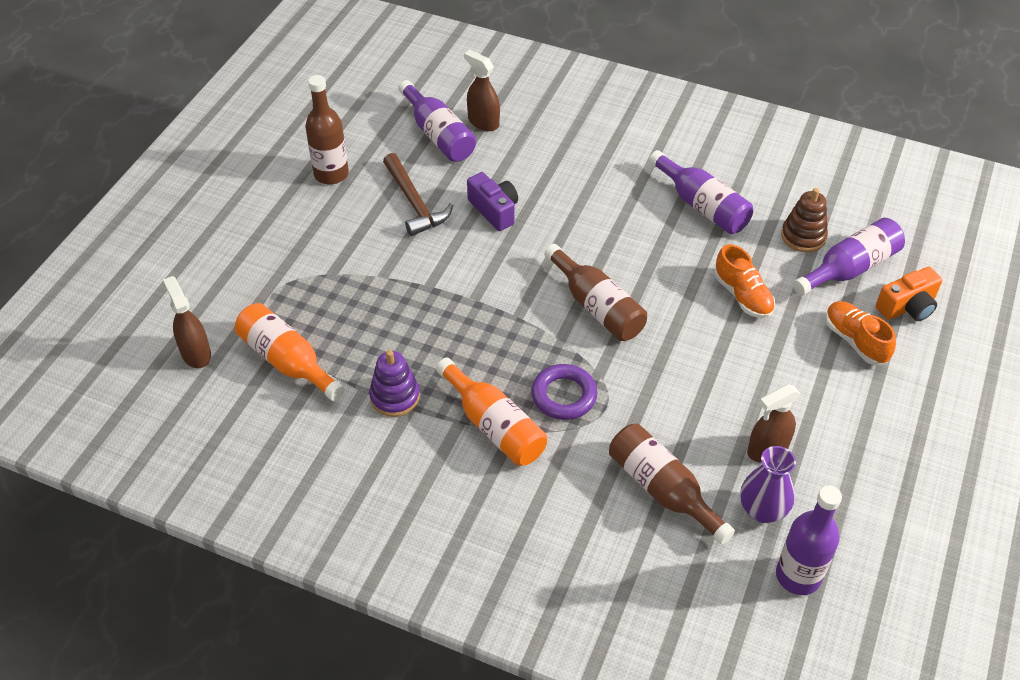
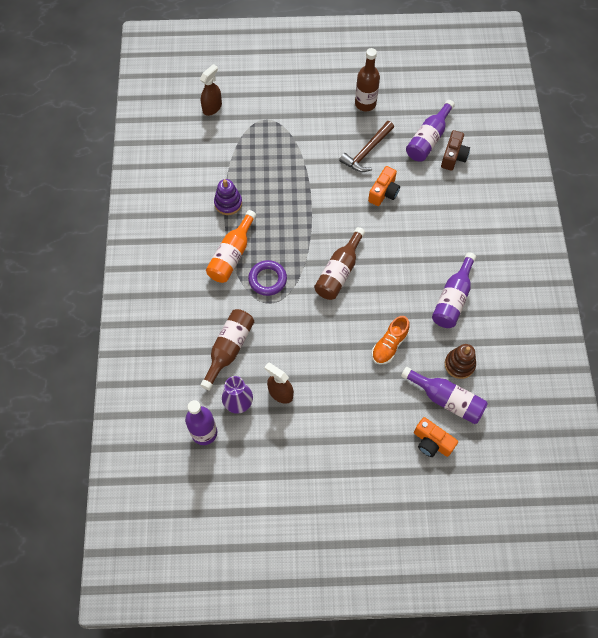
camera: 65 degrees right, 15 degrees up
orange bottle [235,303,345,401] -> none
brown spray bottle [464,50,500,131] -> brown camera [441,130,470,171]
purple camera [467,172,518,231] -> orange camera [368,166,400,206]
orange shoe [825,301,896,365] -> none

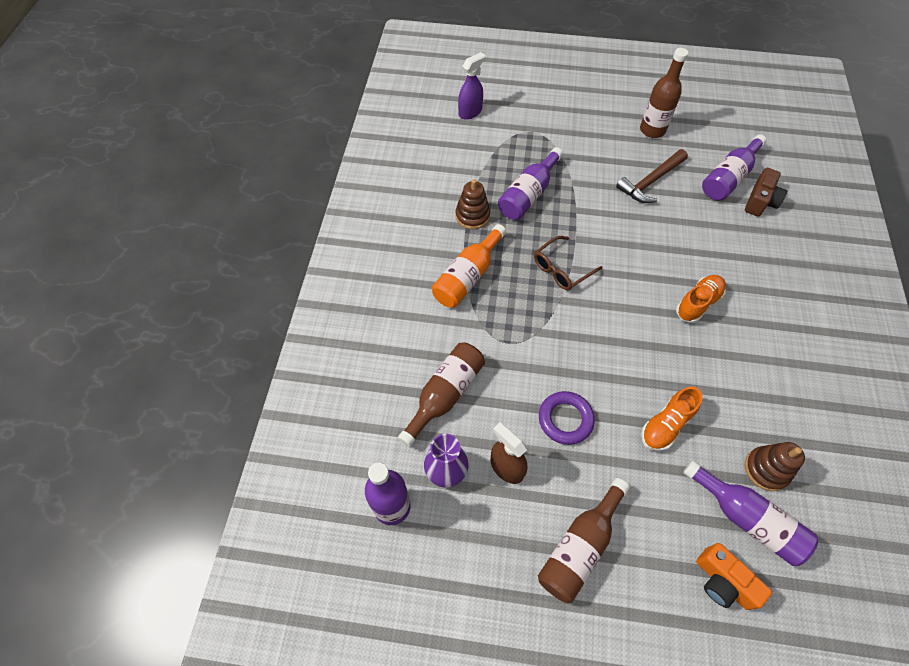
camera: 10 degrees right, 5 degrees down
brown spray bottle [200,64,222,116] -> purple spray bottle [458,52,485,120]
purple stacking toy [214,179,242,215] -> brown stacking toy [455,179,490,229]
purple ring [248,260,287,296] -> purple ring moved to [539,391,595,445]
brown bottle [314,227,365,300] -> brown bottle moved to [538,478,630,603]
orange camera [368,166,400,206] -> none
purple bottle [432,252,476,328] -> purple bottle moved to [498,147,563,220]
none -> brown glasses [534,236,602,290]
none -> orange shoe [676,275,726,323]

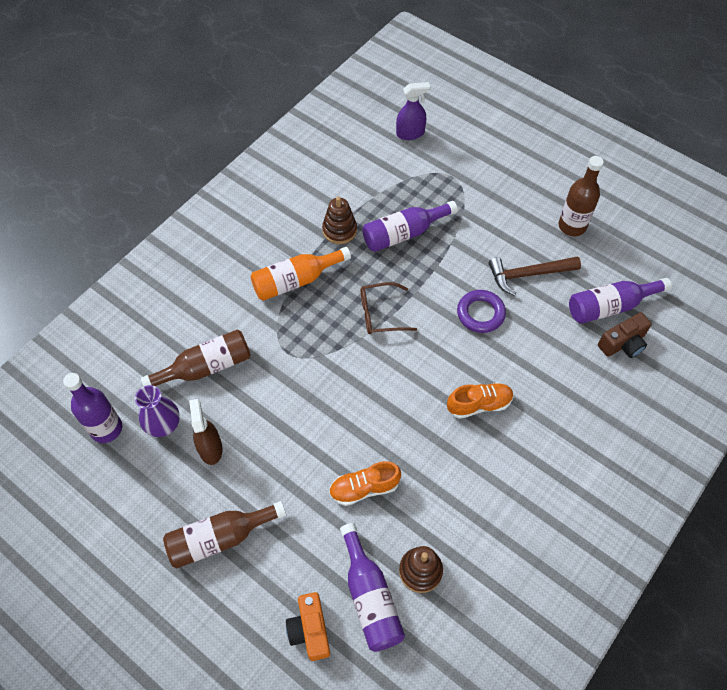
camera: 30 degrees right, 0 degrees up
purple ring [539,391,595,445] -> purple ring moved to [457,290,506,333]

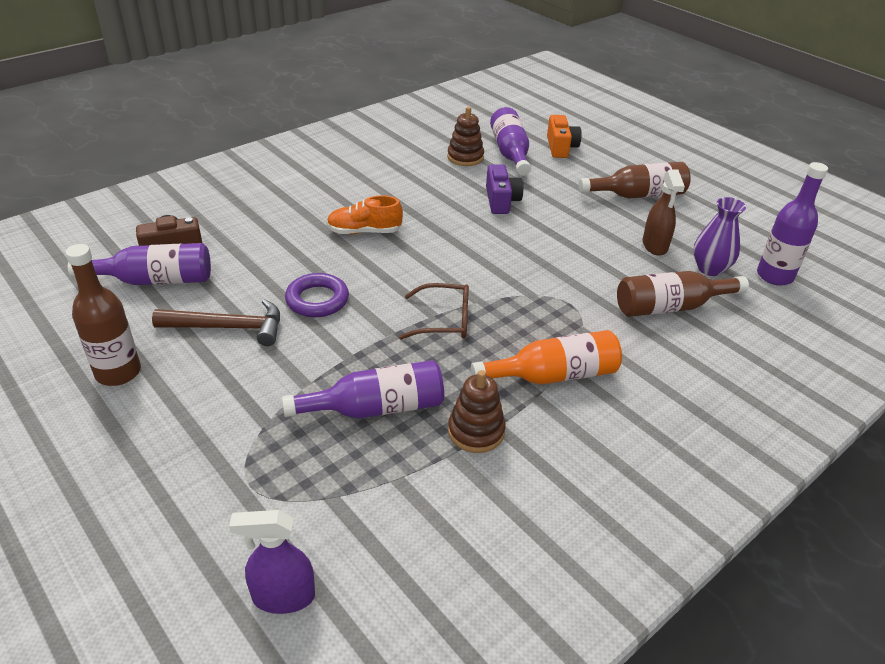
camera: 170 degrees left, 20 degrees down
orange shoe [329,461,401,506] -> purple camera [486,164,523,214]

